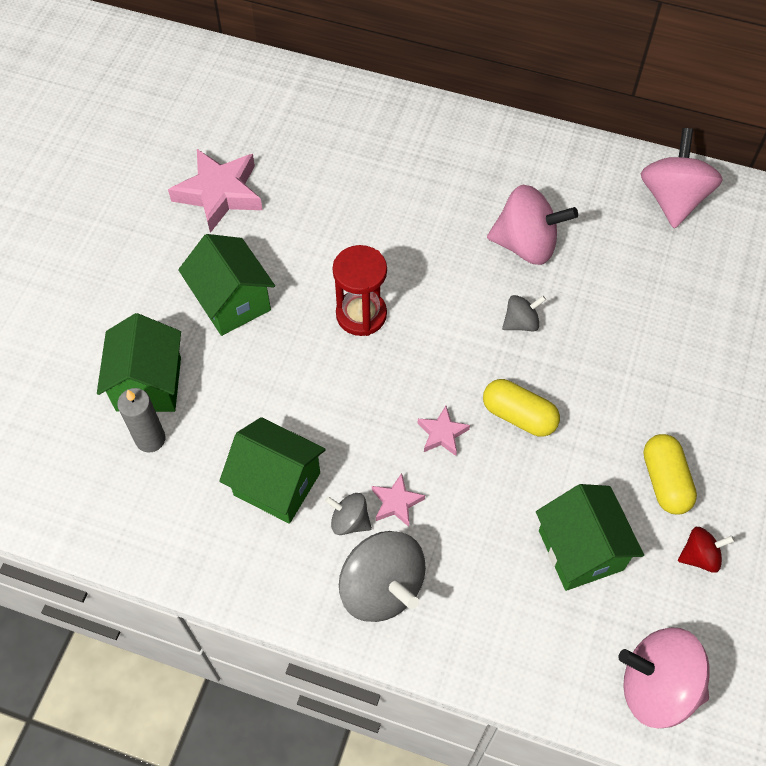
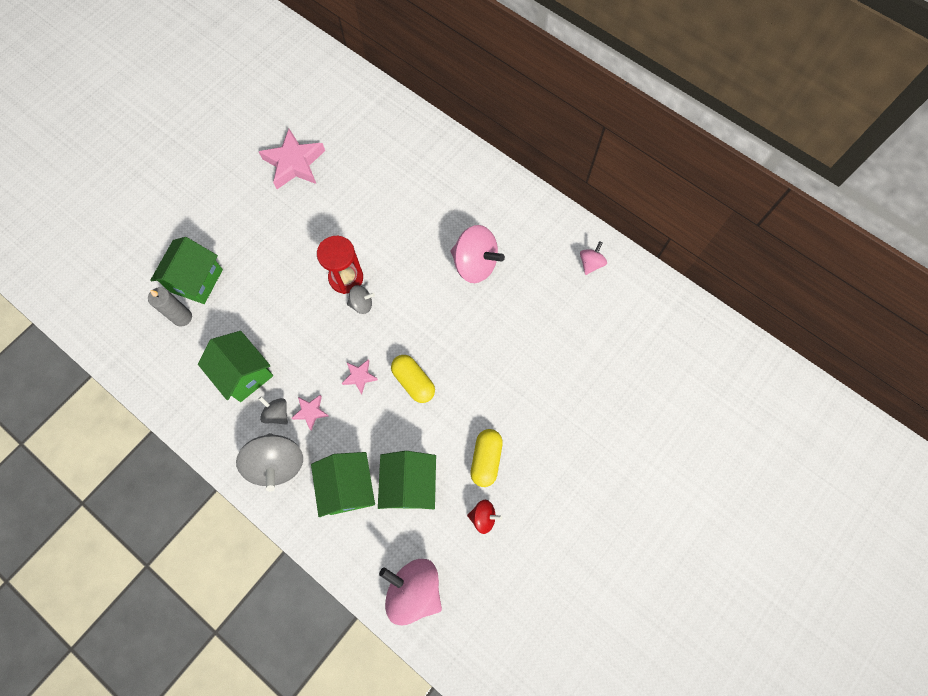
camera: 20 degrees right, 10 degrees up
green house [178,234,275,336] -> green house moved to [311,452,375,517]
grey spinning top [502,295,546,332] -> grey spinning top moved to [347,285,375,314]
pink spinning top [641,128,723,228] -> pink spinning top [580,241,607,275], size x0.51

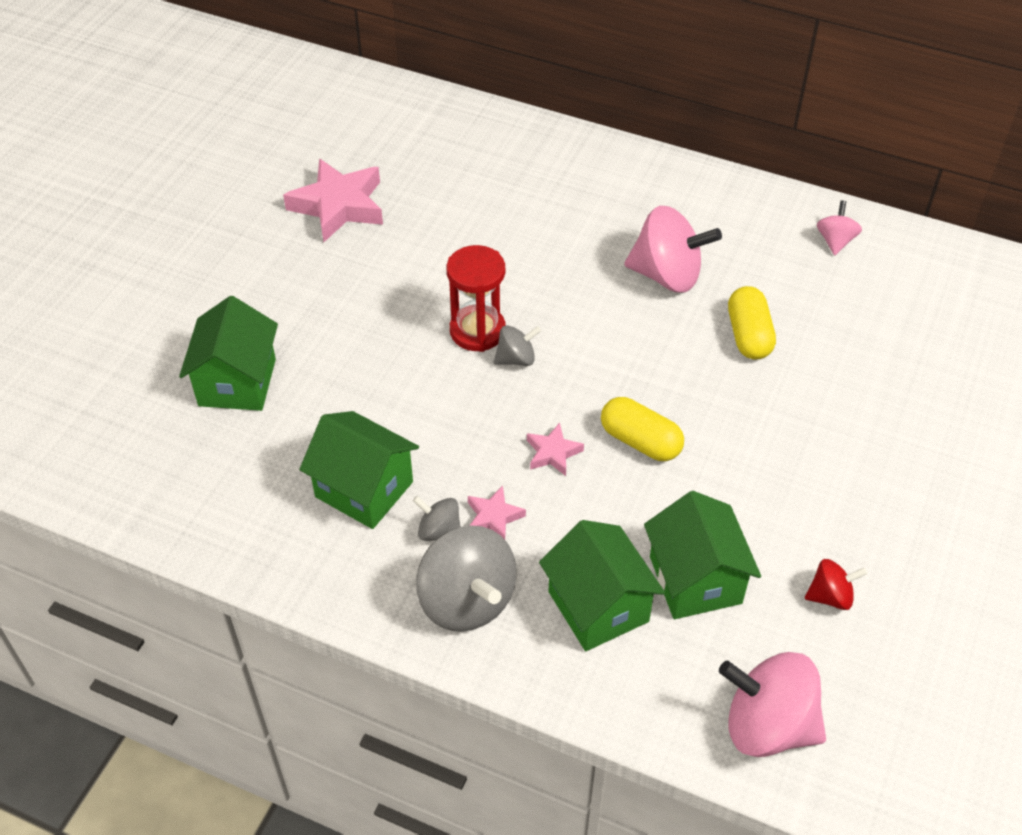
camera: 15 degrees left, 20 degrees down
grey candle [148,287,192,326] -> none
yellow capsule [471,429,503,487] -> yellow capsule moved to [728,286,776,360]

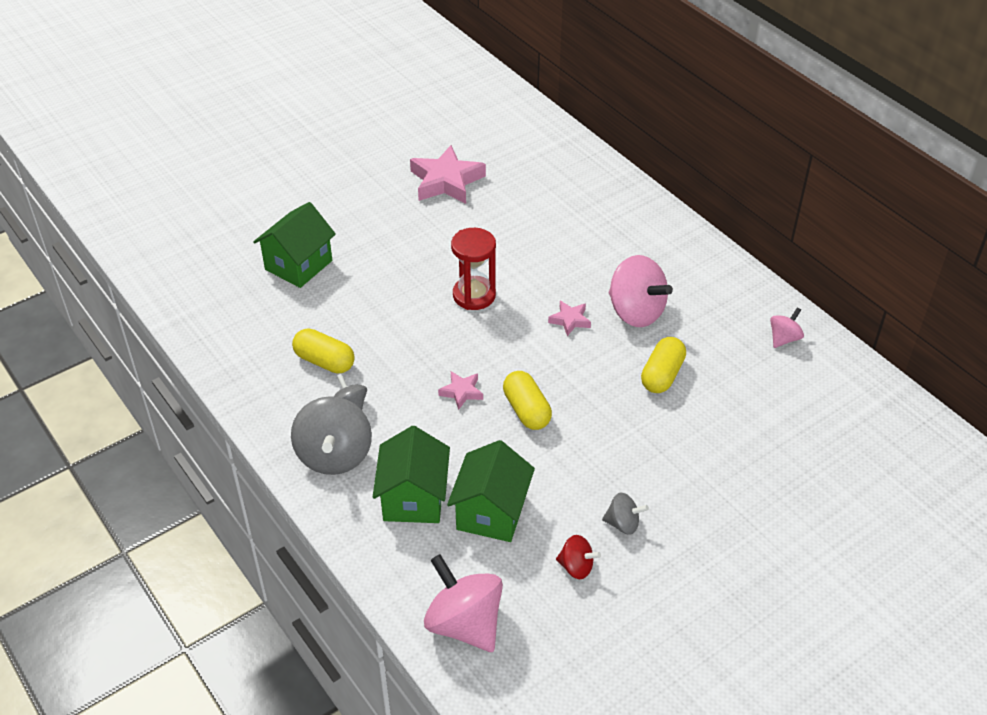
camera: 30 degrees right, 5 degrees down
green house [299,411,419,529] -> yellow capsule [292,328,355,373]
pink star [468,485,526,540] -> pink star moved to [548,301,591,336]
grey spinning top [494,325,541,366] -> grey spinning top moved to [602,492,649,535]

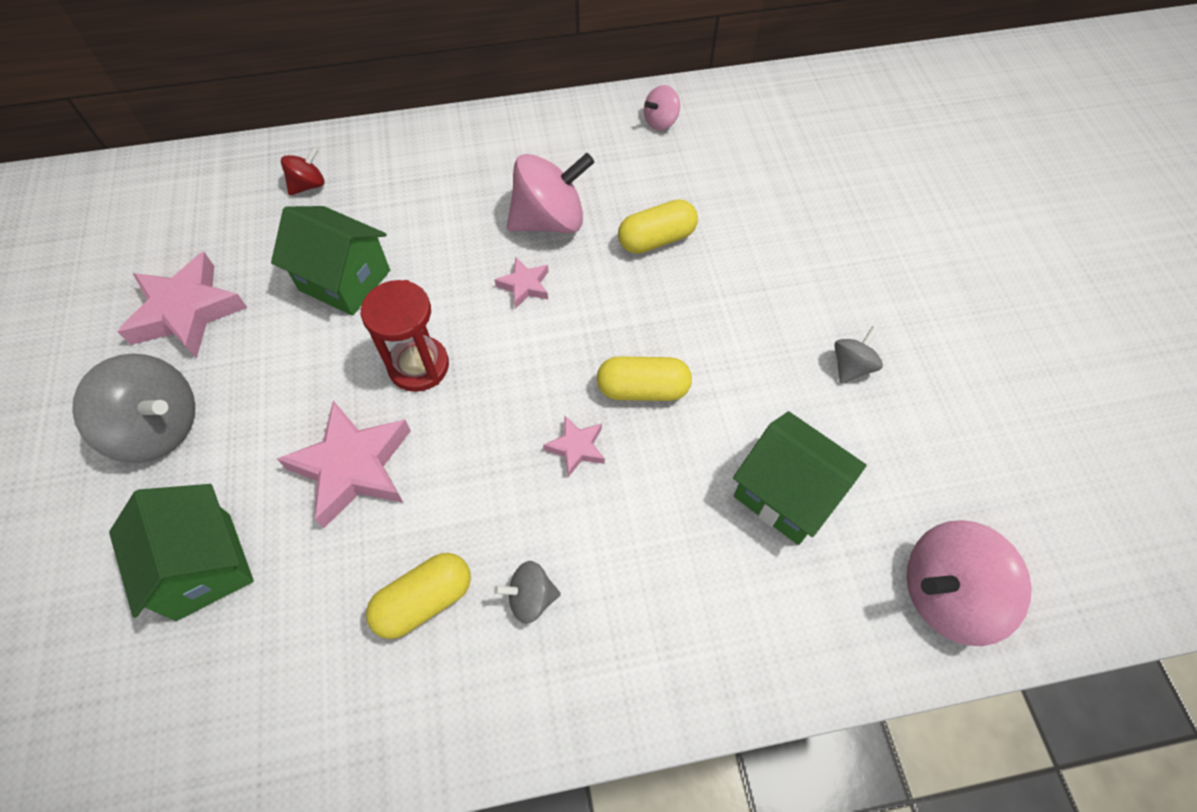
camera: 65 degrees left, 15 degrees up
grey spinning top [291,396,372,475] -> grey spinning top moved to [72,353,195,463]
green house [373,426,450,523] -> green house moved to [271,206,390,316]
red spinning top [556,535,601,579] -> red spinning top moved to [281,146,325,196]
yellow capsule [641,337,686,393] -> yellow capsule turned 75 degrees counterclockwise [618,199,698,254]
pink spinning top [770,307,804,348] -> pink spinning top turned 105 degrees counterclockwise [644,85,680,130]
none -> pink star [277,400,411,529]

